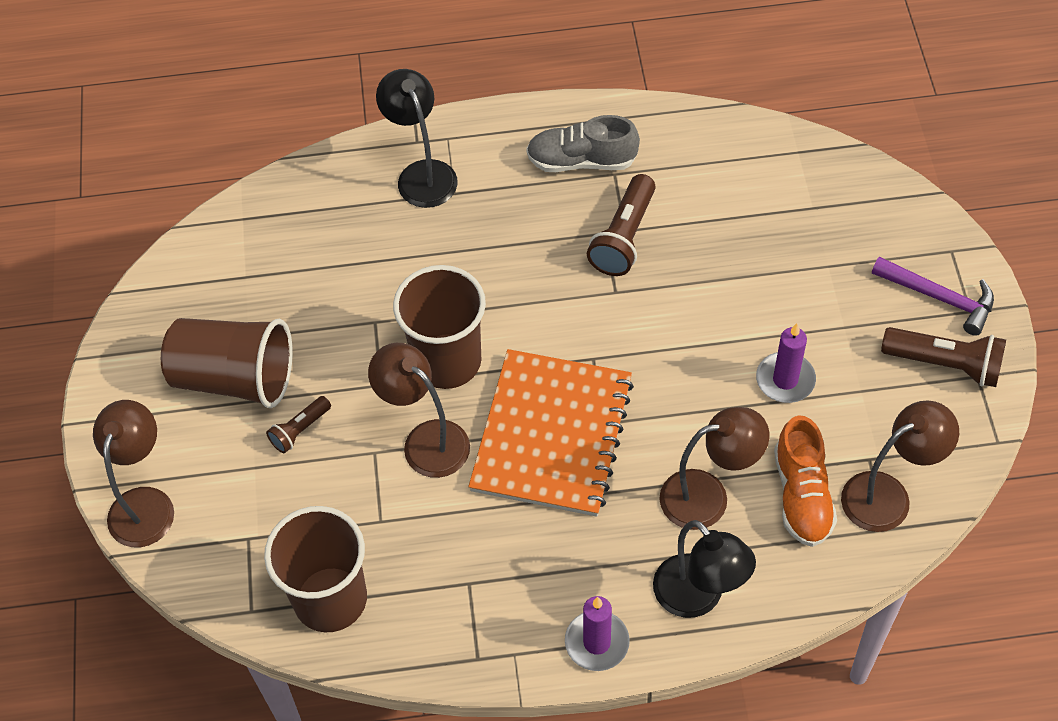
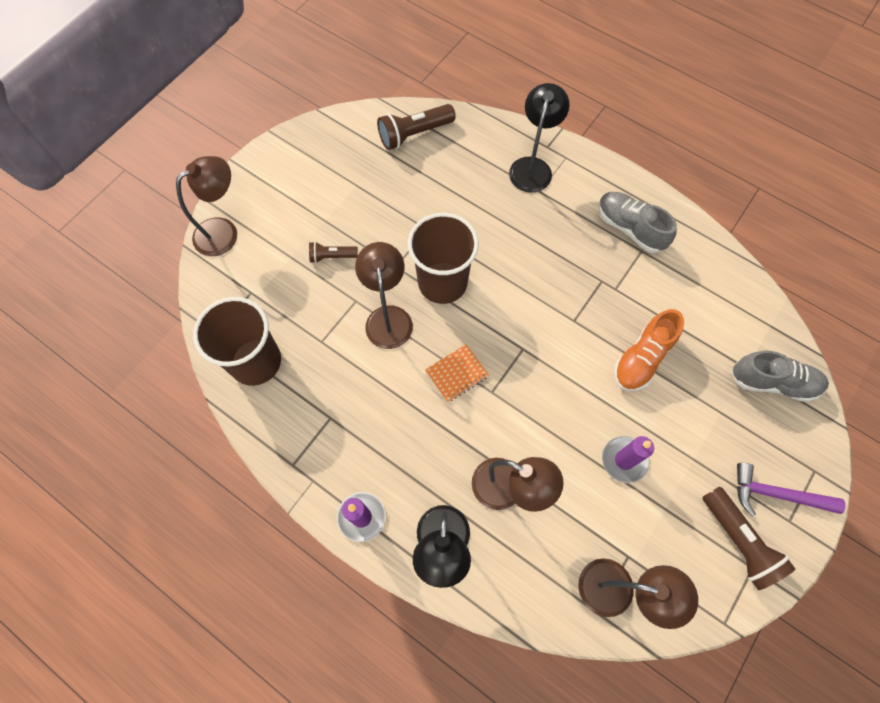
camera: 40 degrees right, 10 degrees up
brown cup [161,318,293,408] -> none
orange notebook [468,349,634,517] -> orange notebook [425,344,489,402], size x0.42
brown flashlight [587,174,656,276] -> brown flashlight moved to [377,104,456,150]
orange shoe [774,415,837,547] -> orange shoe moved to [614,309,684,391]
purple hammer [872,257,994,336] -> purple hammer turned 120 degrees clockwise [737,463,845,517]
none -> grey shoe [731,351,829,402]

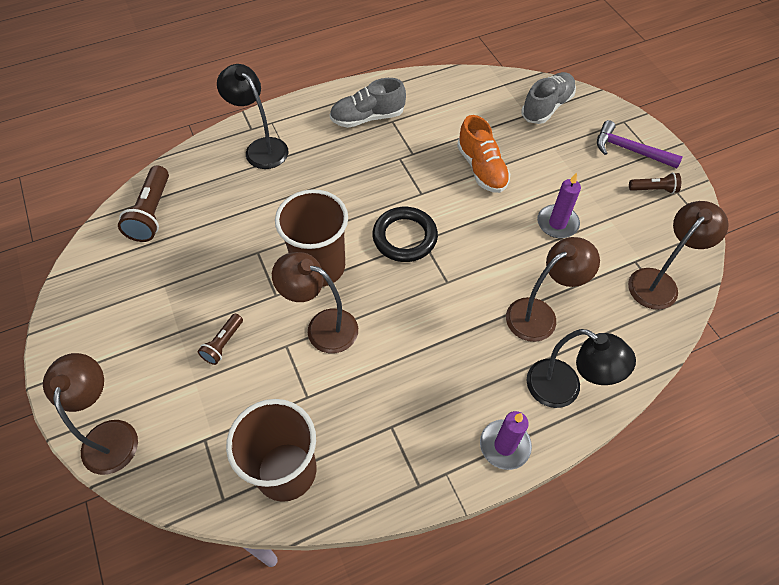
camera: 60 degrees left, 10 degrees down
orange notebook [425,344,489,402] -> none
brown flashlight [703,486,795,590] -> brown flashlight [629,172,681,194], size x0.58
purple hammer [737,463,845,517] -> purple hammer turned 75 degrees clockwise [597,120,683,168]
none -> black ring [372,207,438,262]

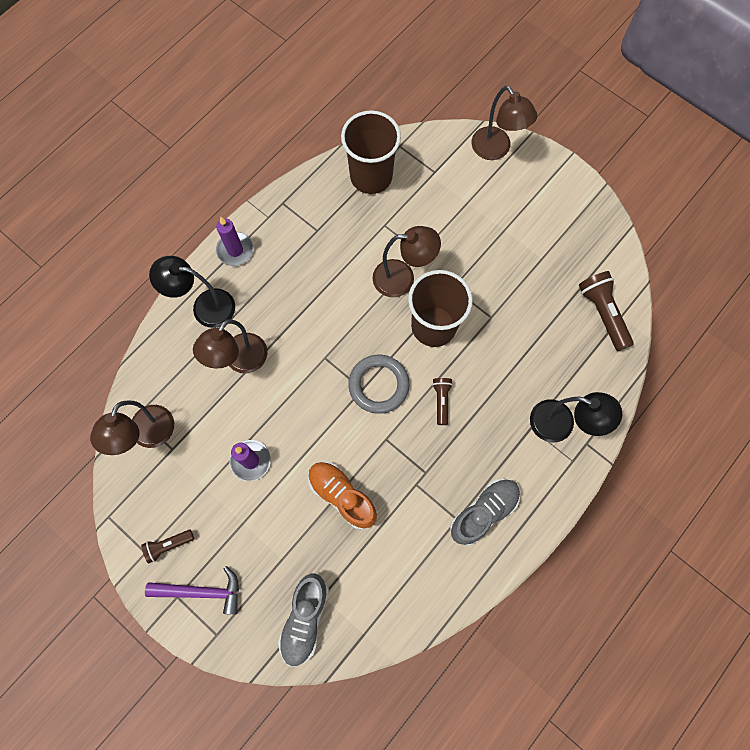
camera: 155 degrees right, 15 degrees up
brown flashlight [198,314,243,365] -> brown flashlight moved to [432,378,453,425]
black ring [372,207,438,262] -> grey ring [348,354,409,414]

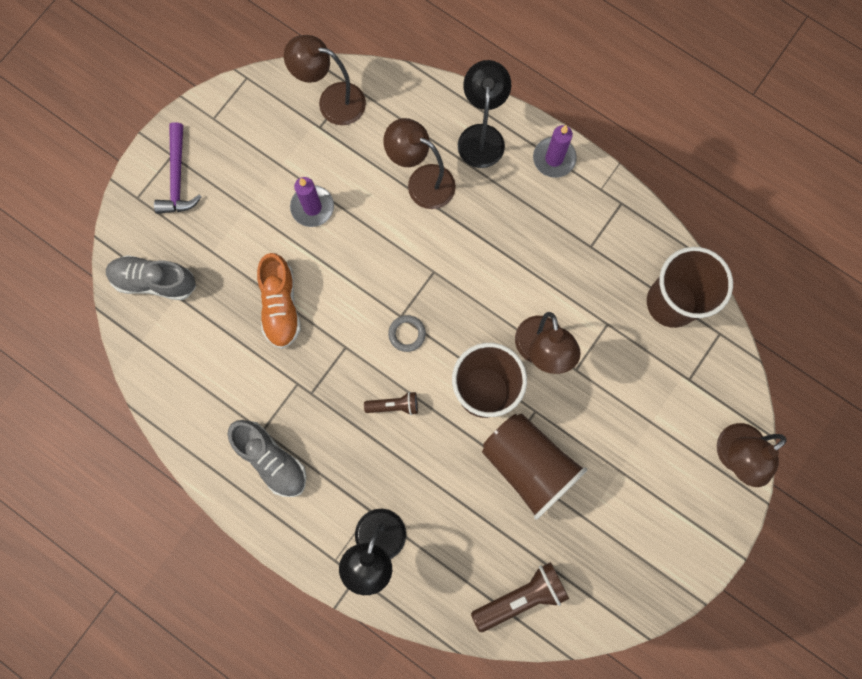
camera: 85 degrees right, 5 degrees up
brown flashlight [141,530,194,564] -> none
orange shoe [308,462,377,529] -> orange shoe turned 135 degrees clockwise [257,253,301,349]
grey ring [348,354,409,414] -> grey ring [388,315,426,352], size x0.54
none -> brown cup [482,413,587,520]

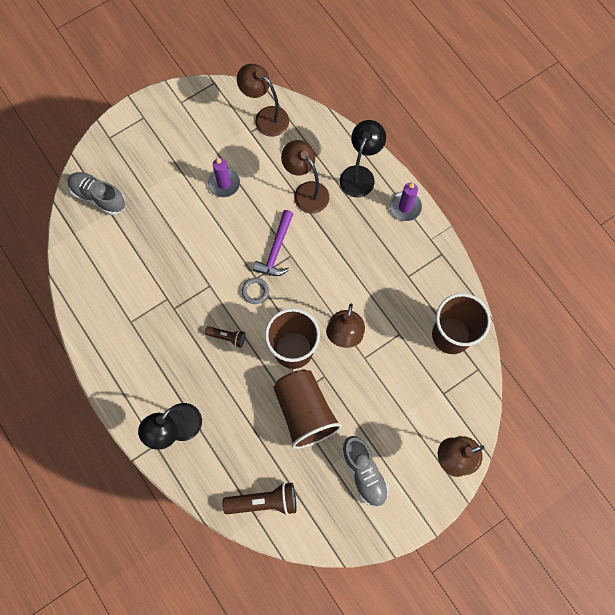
camera: 20 degrees right, 5 degrees down
purple hammer [154,122,202,214] -> purple hammer moved to [253,210,293,276]
grey shoe [228,420,307,497] -> grey shoe moved to [341,436,389,507]
orange shoe [257,253,301,349] -> none

